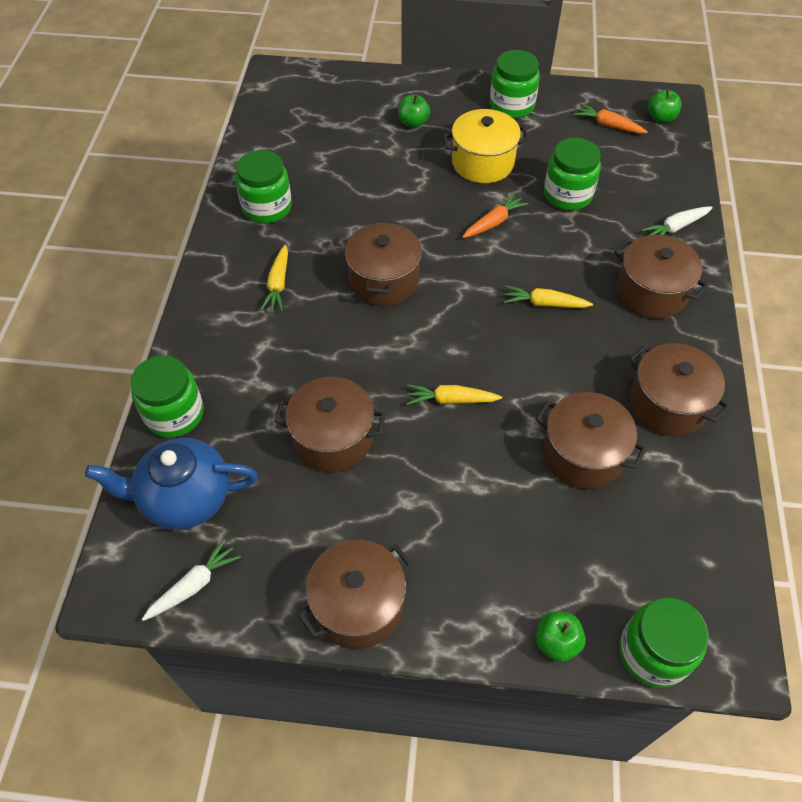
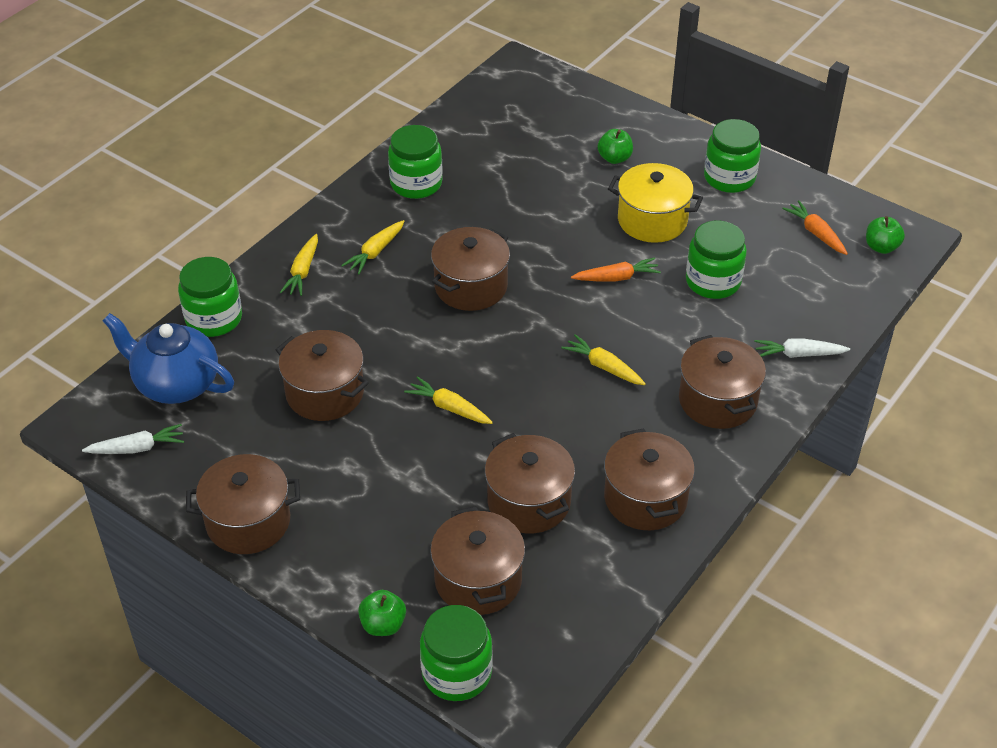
camera: 30 degrees right, 10 degrees down
none -> yellow carrot [280,234,318,296]
none -> brown pot [430,506,525,615]

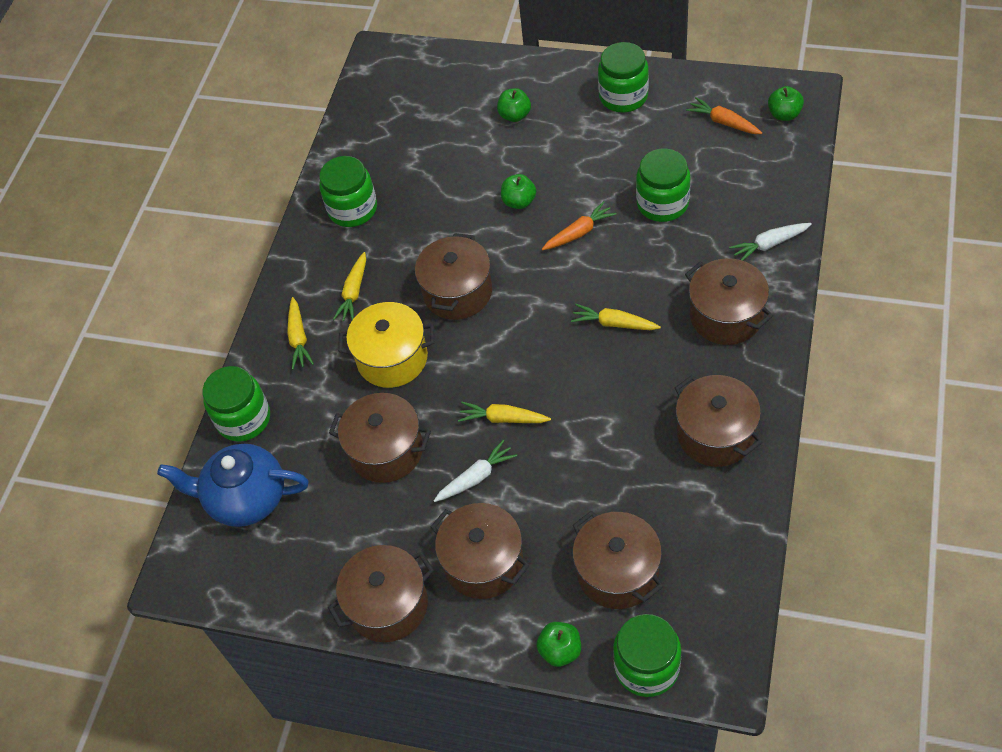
camera: 15 degrees left, 10 degrees up
white carrot [82,424,184,454] -> white carrot moved to [434,440,517,502]
brown pot [485,433,575,534] -> brown pot moved to [431,503,529,599]
yellow pot [608,163,703,243] -> yellow pot moved to [338,302,434,388]
none -> green apple [501,174,536,209]

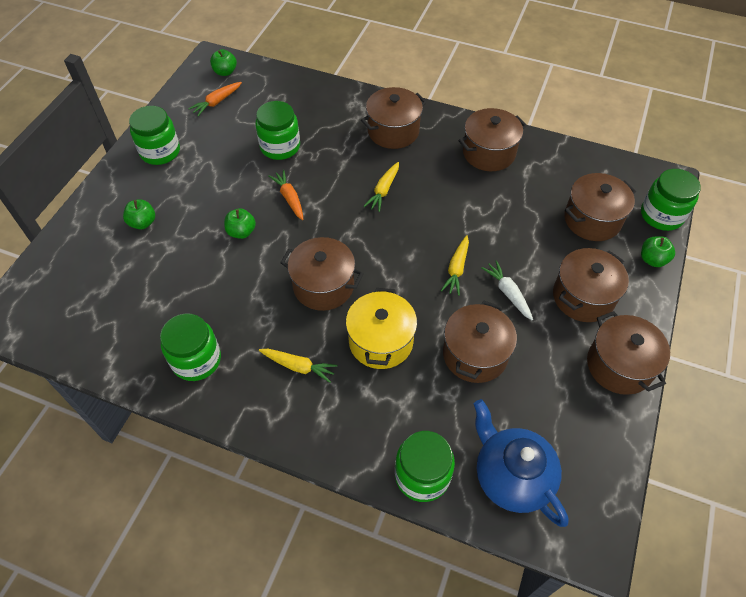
camera: 90 degrees left, 0 degrees up
blue teapot [157,444,309,527] -> blue teapot turned 135 degrees clockwise [474,399,569,527]
yellow carrot [287,297,314,370] -> none
white carrot [729,223,812,261] -> none

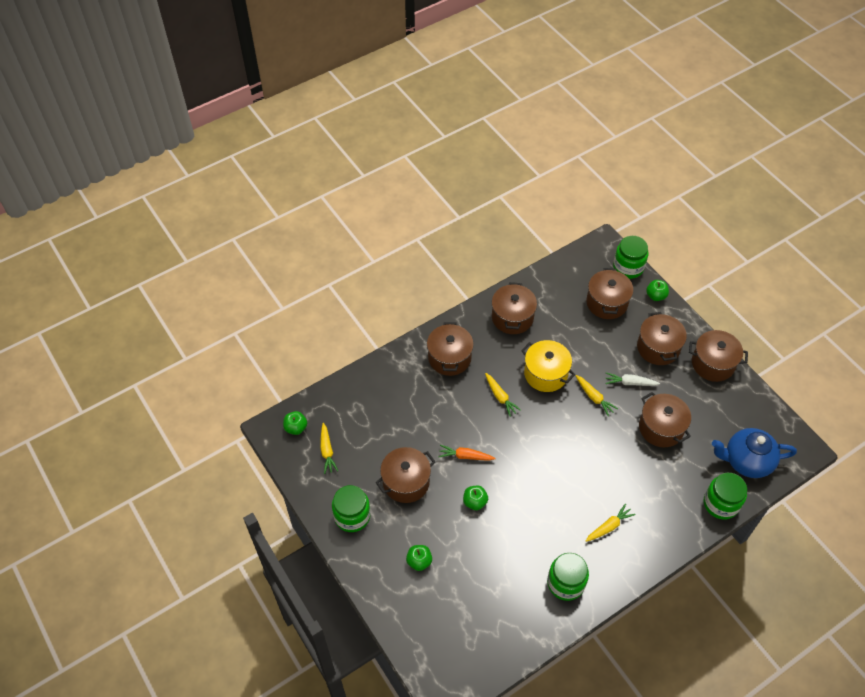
camera: 55 degrees left, 0 degrees up
orange carrot [188,82,242,116] -> yellow carrot [320,423,338,474]
green jar [255,101,300,160] -> none
brown pot [280,237,364,311] -> brown pot moved to [376,447,435,503]
yellow pot [346,288,417,369] -> yellow pot moved to [521,340,575,392]

